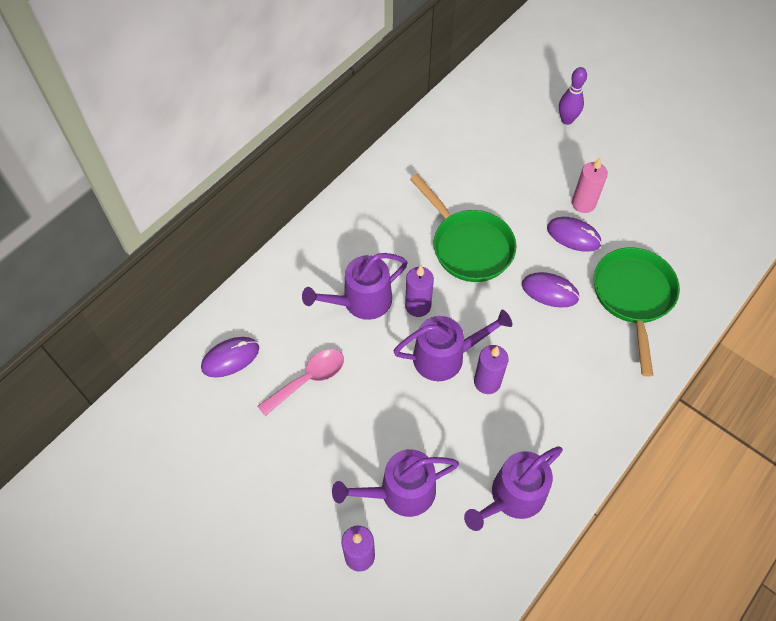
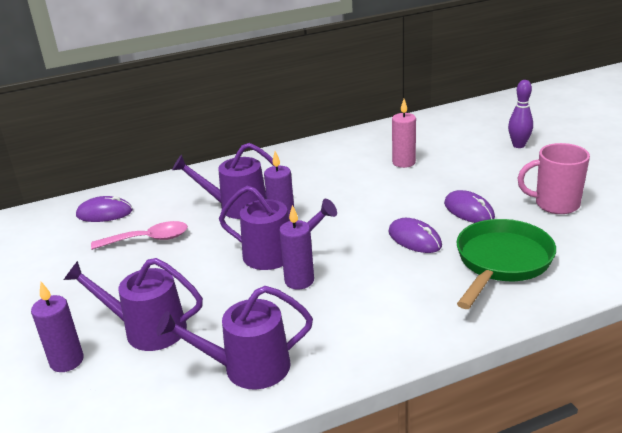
camera: 30 degrees right, 30 degrees down
green pan [410,174,516,282] -> none
pink candle [572,158,608,213] -> pink candle moved to [392,99,416,168]
none -> pink mug [518,143,590,214]

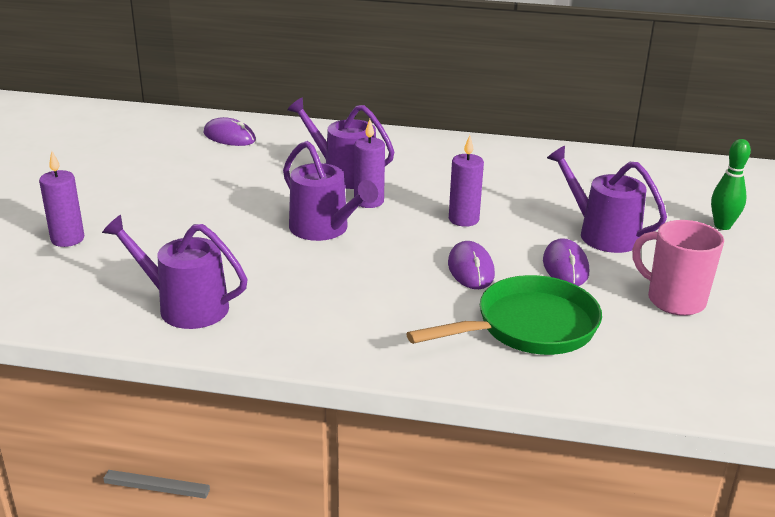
camera: 30 degrees right, 0 degrees up
purple watering can [64,258,203,351] -> purple watering can moved to [547,146,667,253]
pink spoon [91,221,188,250] -> none
purple candle [279,205,314,289] -> purple candle moved to [449,135,484,227]
pink candle [392,99,416,168] -> none
purple bowling pin [508,80,533,148] -> green bowling pin [711,139,751,230]

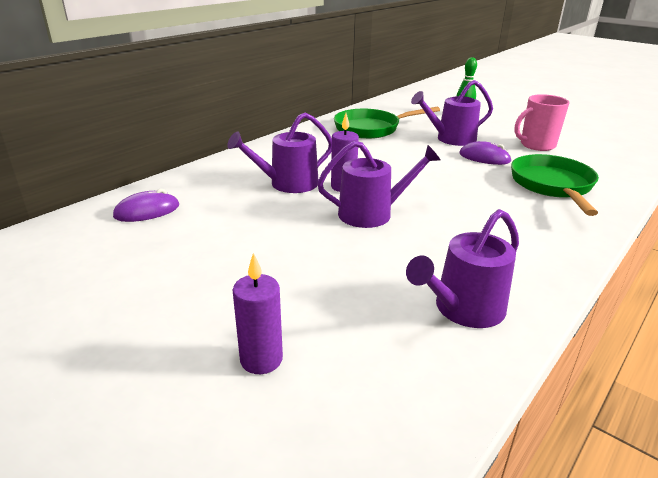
camera: 60 degrees left, 0 degrees up
purple mouse [448,241,495,289] -> none
purple candle [449,135,484,227] -> none
none -> green pan [334,107,440,139]

